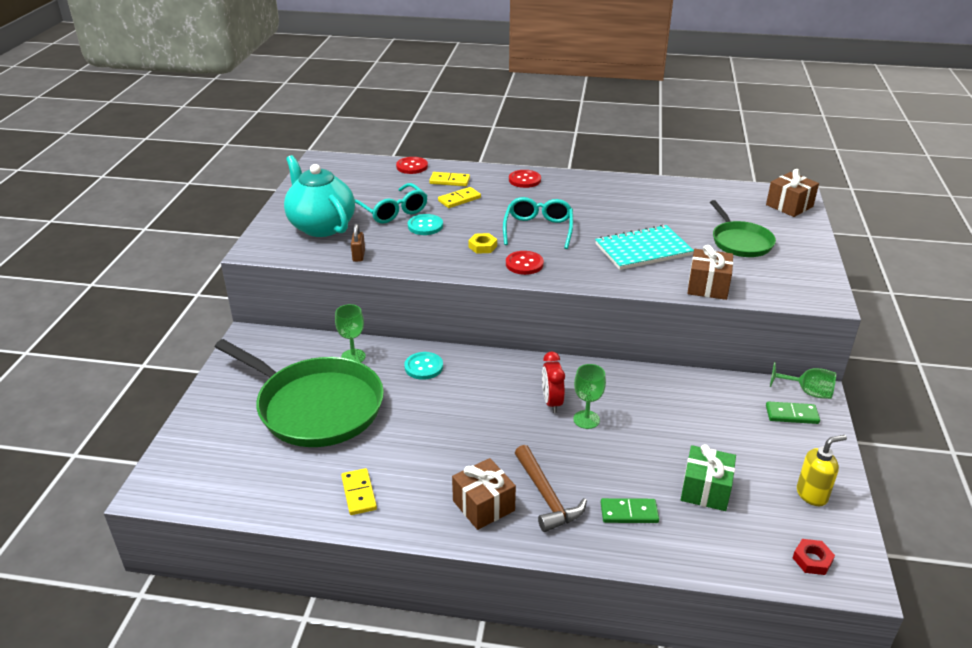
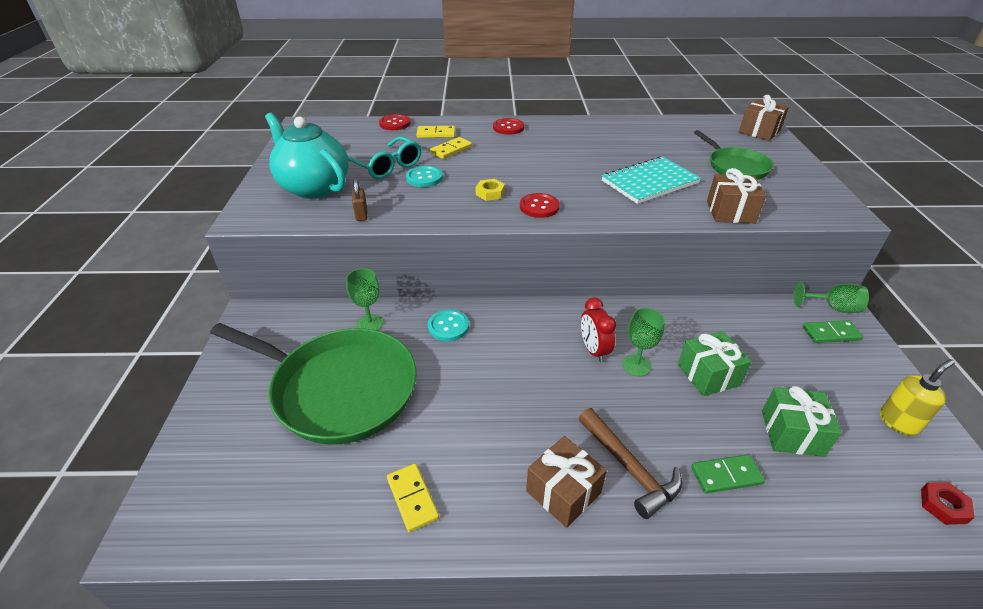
camera: 10 degrees left, 5 degrees up
turquoise glasses [503,197,573,249] -> none
none -> green gift [678,331,752,396]

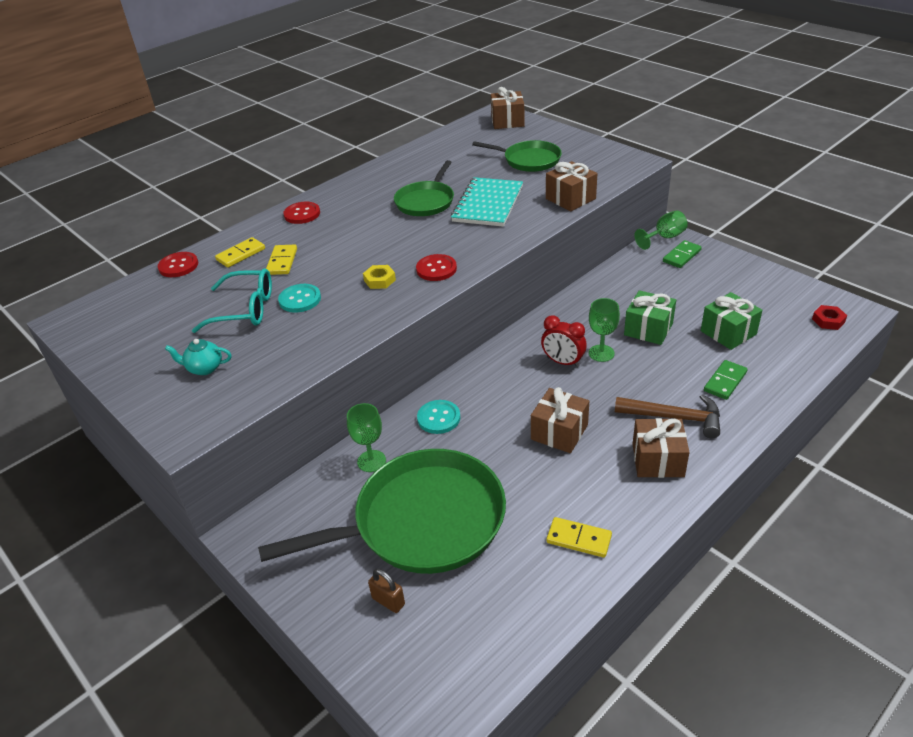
camera: 40 degrees left, 0 degrees up
turquoise teapot [265,113,349,199] -> turquoise teapot [165,339,231,375], size x0.42
brown padlock [352,179,367,221] -> brown padlock moved to [368,569,405,613]
yellow soap dispenser [880,359,955,436] -> none
none -> green pan [394,160,454,216]
none -> brown gift [531,387,589,453]

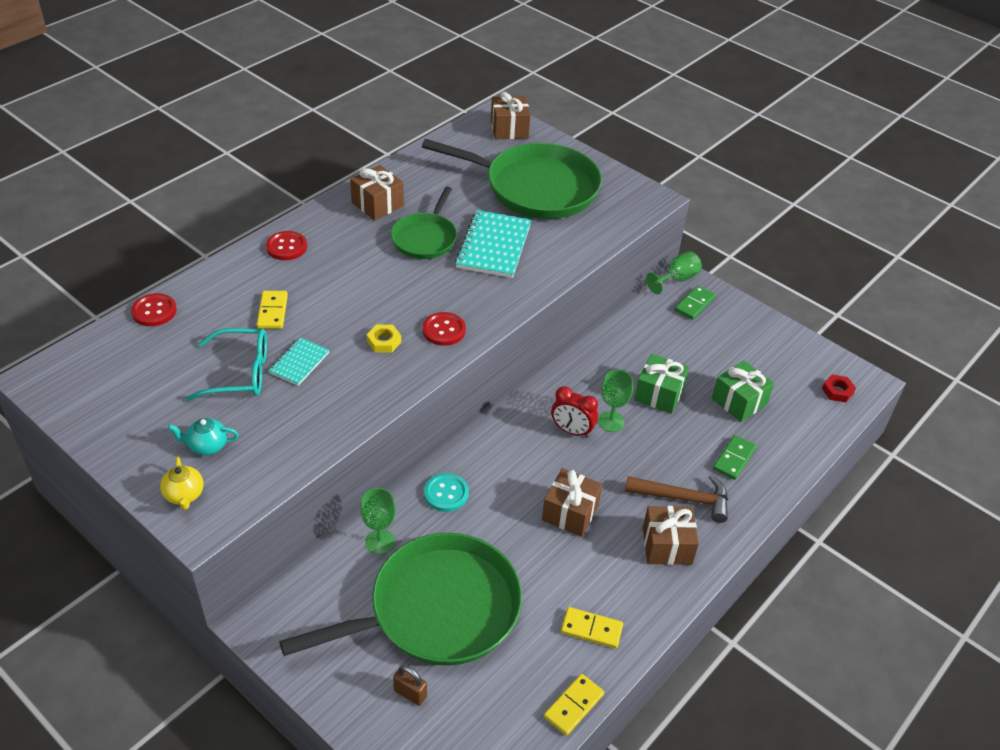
camera: 10 degrees left, 5 degrees up
yellow domino [215,237,265,268] -> yellow domino moved to [544,674,604,736]
turquoise button [278,284,321,313] -> turquoise notebook [268,337,329,386]
green pan [472,140,562,172] -> green pan [422,139,602,219], size x1.82
brown gift [546,161,597,211] -> brown gift moved to [350,165,404,220]
none -> yellow teapot [160,457,203,510]

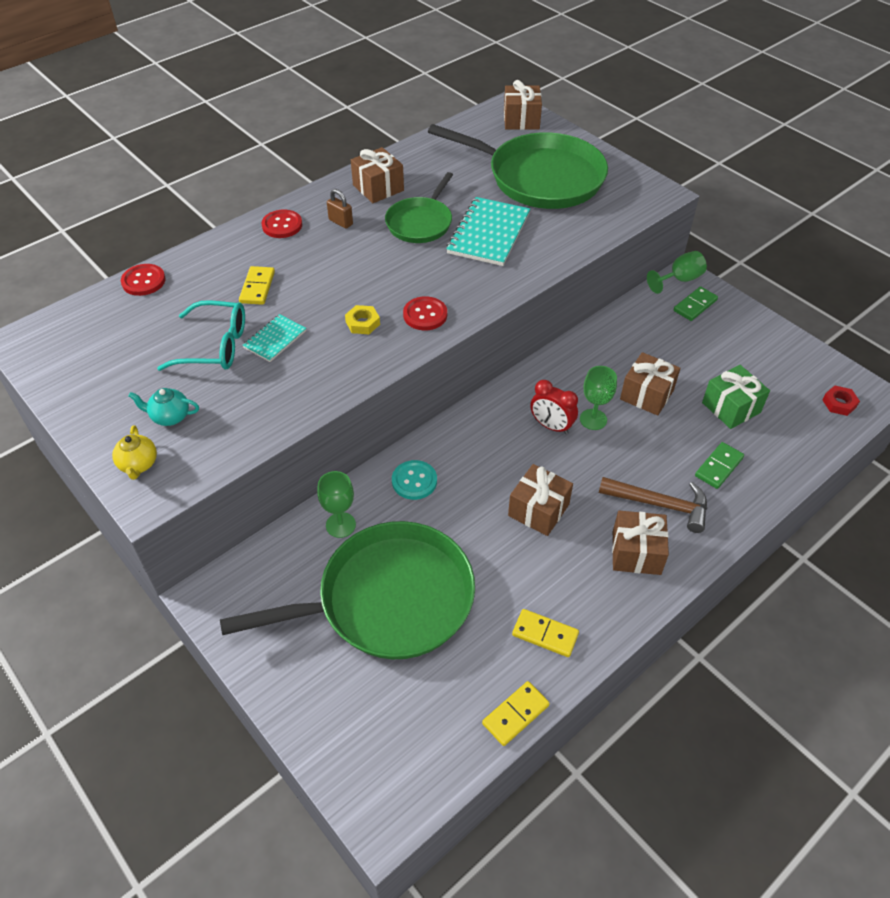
camera: 10 degrees right, 5 degrees up
brown padlock [393,665,427,706] -> brown padlock moved to [327,189,353,229]
green gift [634,354,689,414] -> brown gift [620,352,680,416]

